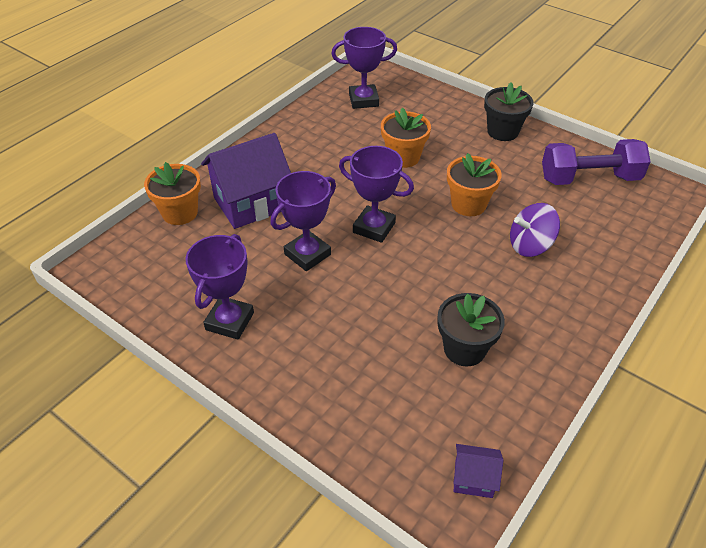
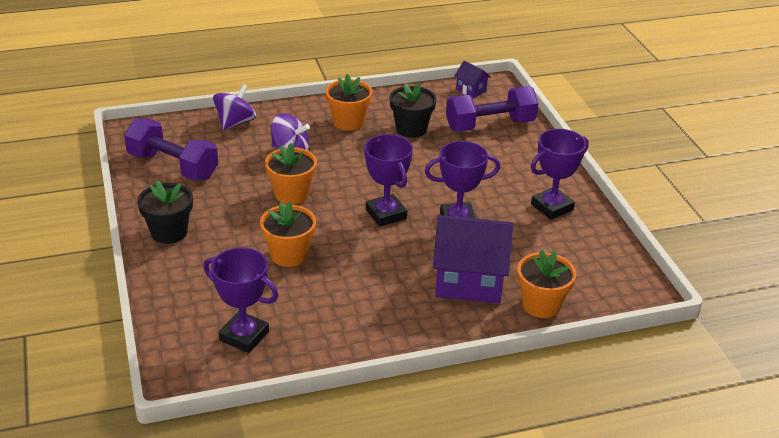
camera: 145 degrees left, 10 degrees down
none -> purple spinning top [213,84,256,130]
none -> orange flower pot [325,74,372,131]
none -> purple dumbbell [446,86,539,132]

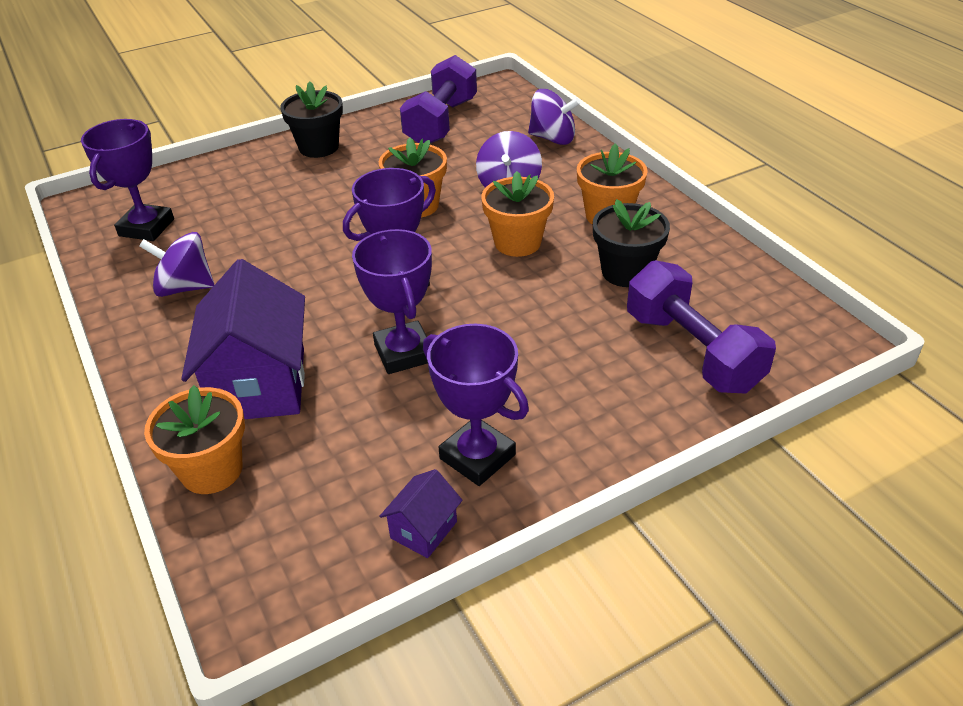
camera: 80 degrees right, 5 degrees up
orange flower pot [260,202,316,267] -> orange flower pot moved to [481,171,554,257]
purple house [454,61,491,98] -> purple house moved to [379,469,463,558]
none -> purple spinning top [139,232,215,297]

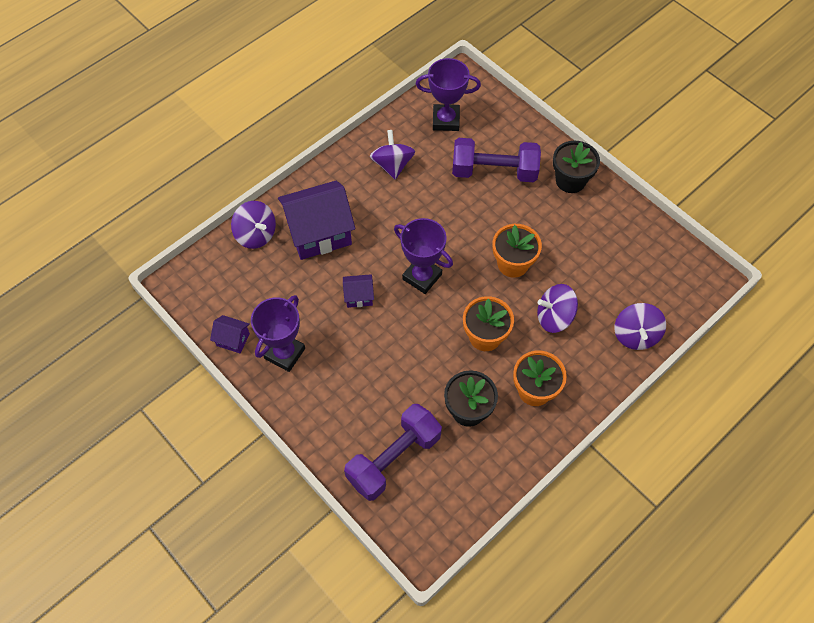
camera: 75 degrees right, 20 degrees up
orange flower pot [144,385,245,494] -> purple spinning top [231,201,276,249]
purple trophy [352,229,432,374] -> purple house [343,274,374,308]
purple dumbbell [400,55,477,144] -> purple dumbbell moved to [452,138,541,182]

